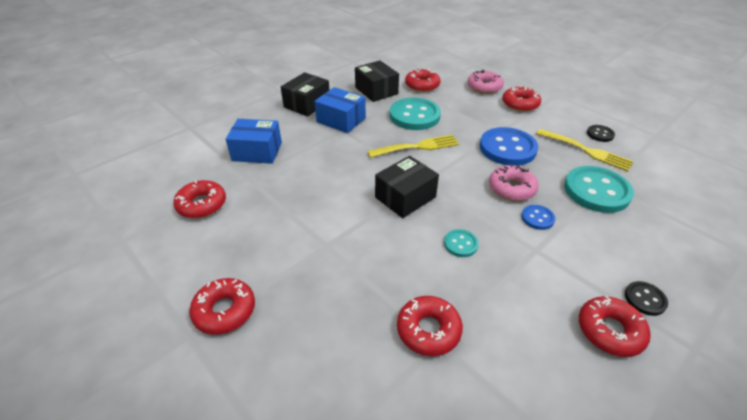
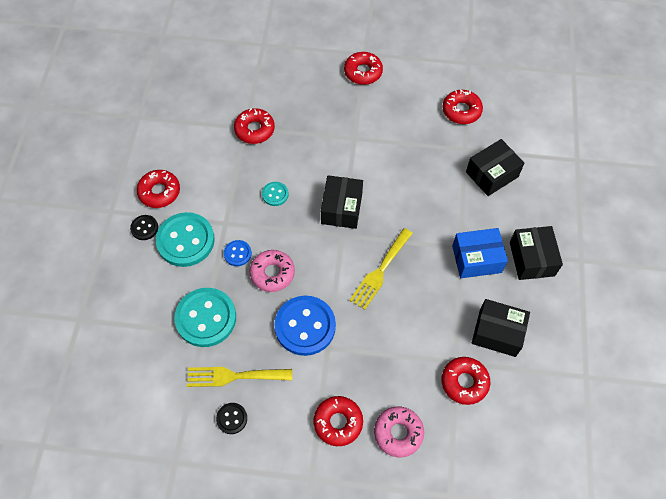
camera: 140 degrees right, 20 degrees up
blue box [226,119,282,164] -> black box [466,139,524,196]
turquoise button [390,97,441,130] -> turquoise button moved to [156,212,215,267]

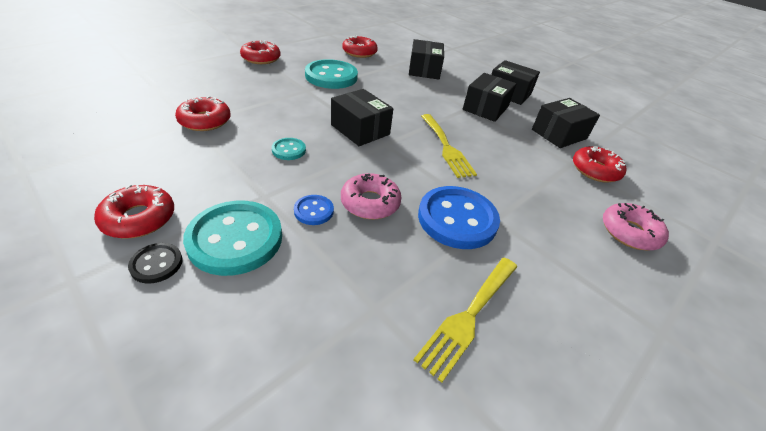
camera: 55 degrees left, 20 degrees down
turquoise button [174,288,236,347] -> turquoise button moved to [305,59,358,89]
black button [216,403,247,434] -> none
red donut [314,396,363,446] -> none
blue box [452,228,508,278] -> black box [463,73,516,122]

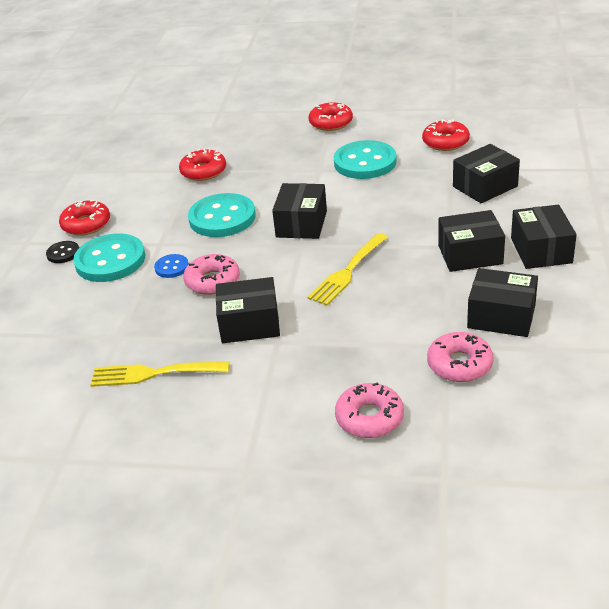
camera: 60 degrees right, 5 degrees down
turquoise button [272,138,306,160] -> turquoise button [188,193,256,237], size x2.10
blue button [418,186,500,249] -> black box [216,277,280,343]
red donut [573,146,627,182] -> pink donut [427,332,494,382]

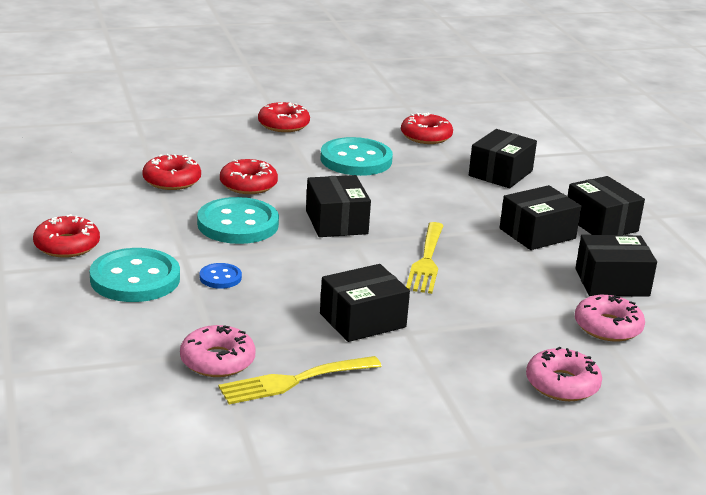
camera: 30 degrees left, 10 degrees down
black button [46,241,79,263] -> none
pink donut [183,254,240,295] -> pink donut moved to [180,325,256,377]
none -> red donut [220,159,278,194]

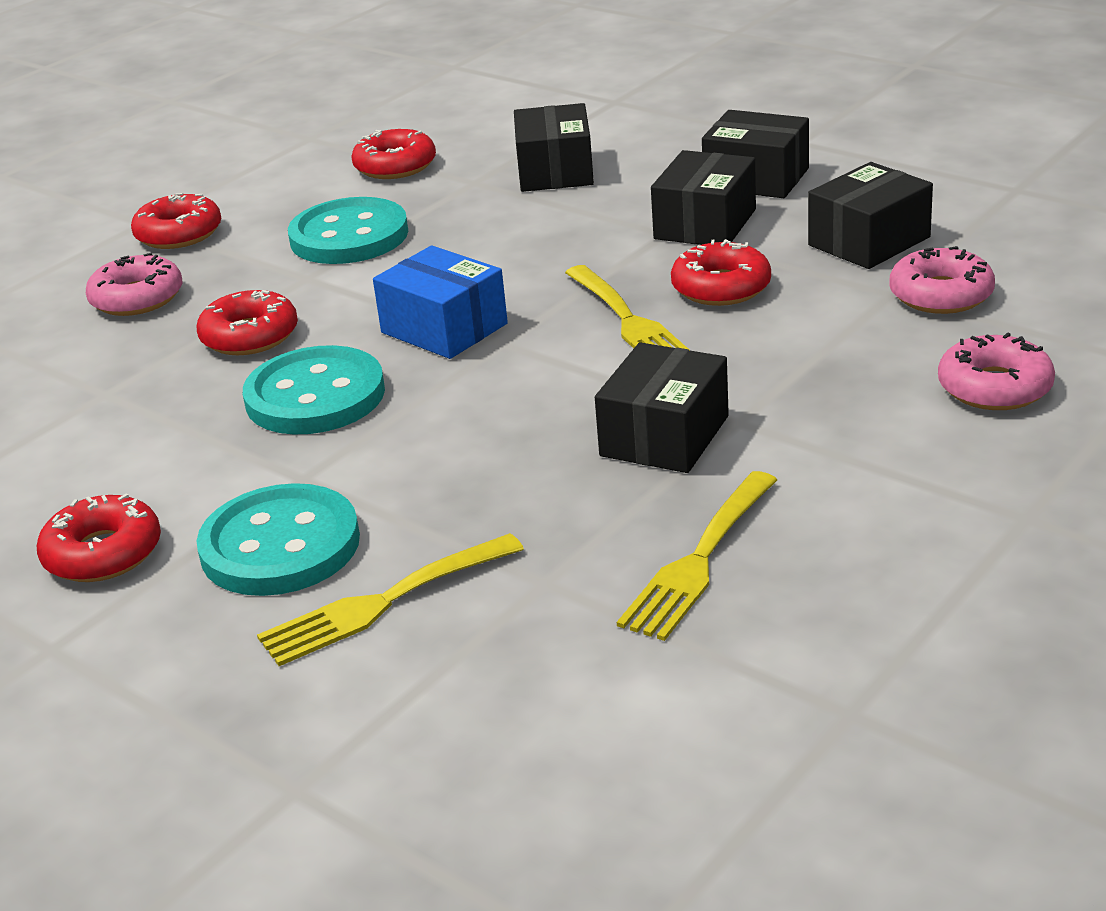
camera: 30 degrees left, 5 degrees up
red donut [142,154,201,190] -> red donut moved to [671,239,771,306]
pink donut [180,325,256,377] -> pink donut moved to [86,252,182,316]
blue button [200,263,242,289] -> none
black box [306,175,371,237] -> blue box [373,246,508,359]
none -> yellow fork [257,533,524,666]

